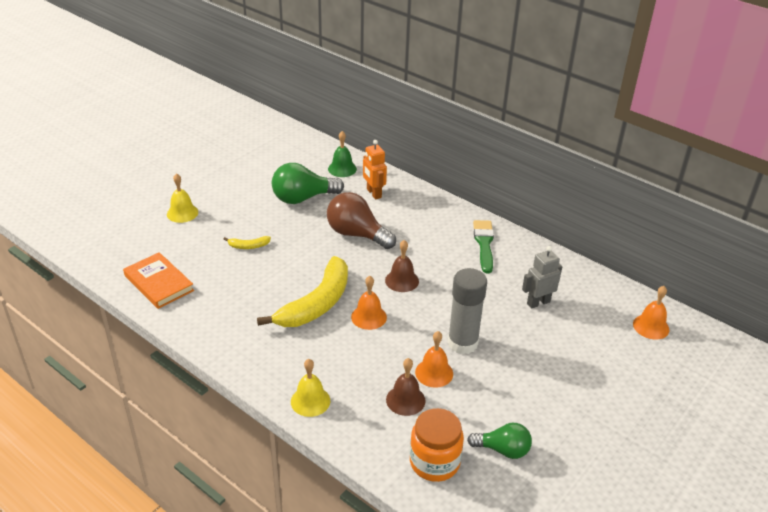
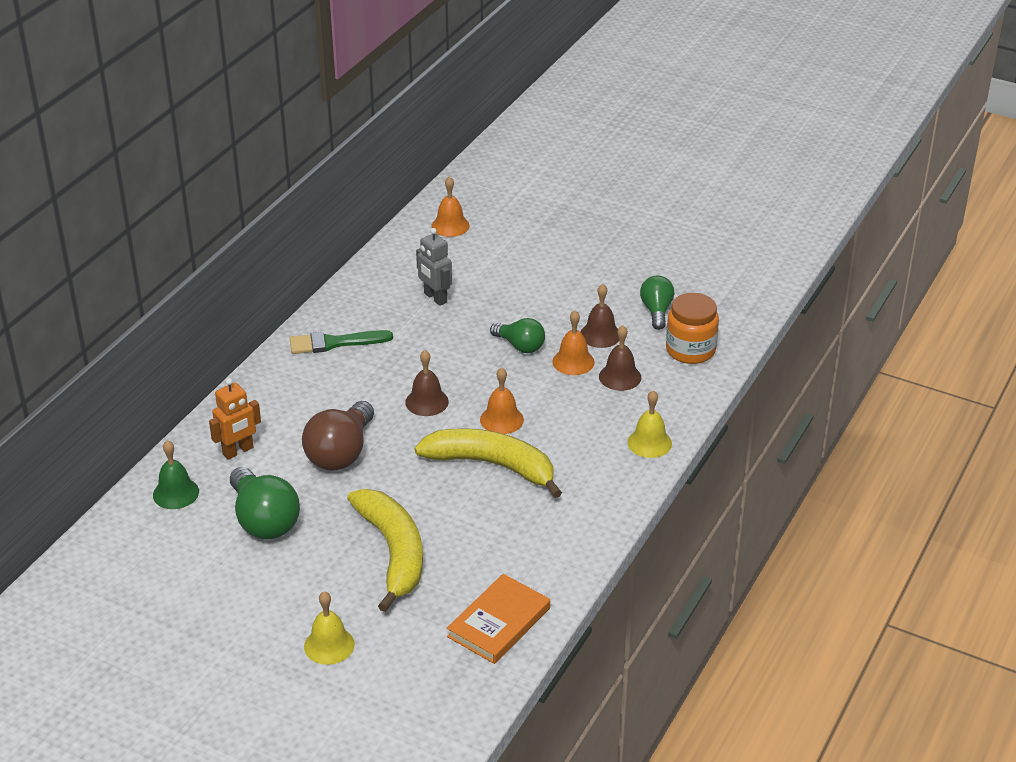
camera: 100 degrees left, 0 degrees up
yellow banana [224,236,271,249] -> yellow banana [347,489,423,612], size x2.43
grey glue stick [448,268,487,354] -> green light bulb [490,318,545,353]
none -> brown bell [581,284,619,348]

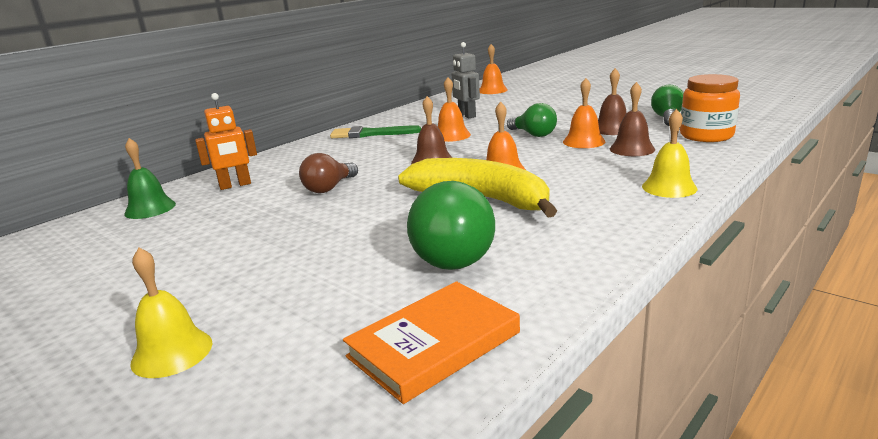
camera: 15 degrees right, 15 degrees down
green light bulb [230,467,300,540] -> green light bulb moved to [407,181,495,270]
brown light bulb [302,401,374,471] -> brown light bulb [299,153,358,193], size x0.62
yellow banana [347,489,423,612] -> none
none -> orange bell [438,77,471,142]

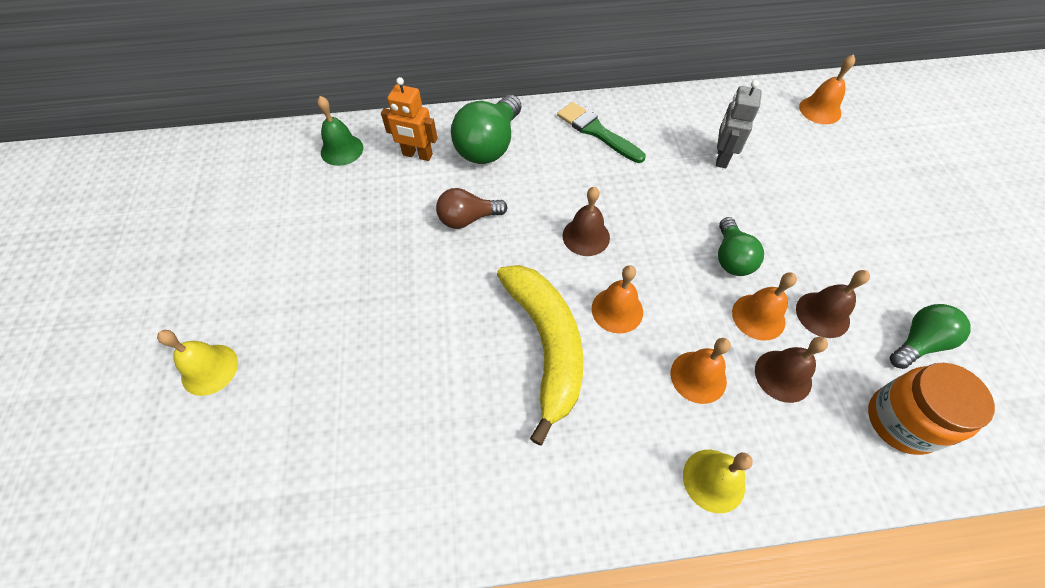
camera: 40 degrees right, 35 degrees up
orange book [343,281,520,404] -> none
green light bulb [407,181,495,270] -> green light bulb moved to [451,95,521,164]
orange bell [438,77,471,142] -> orange bell moved to [671,338,731,404]

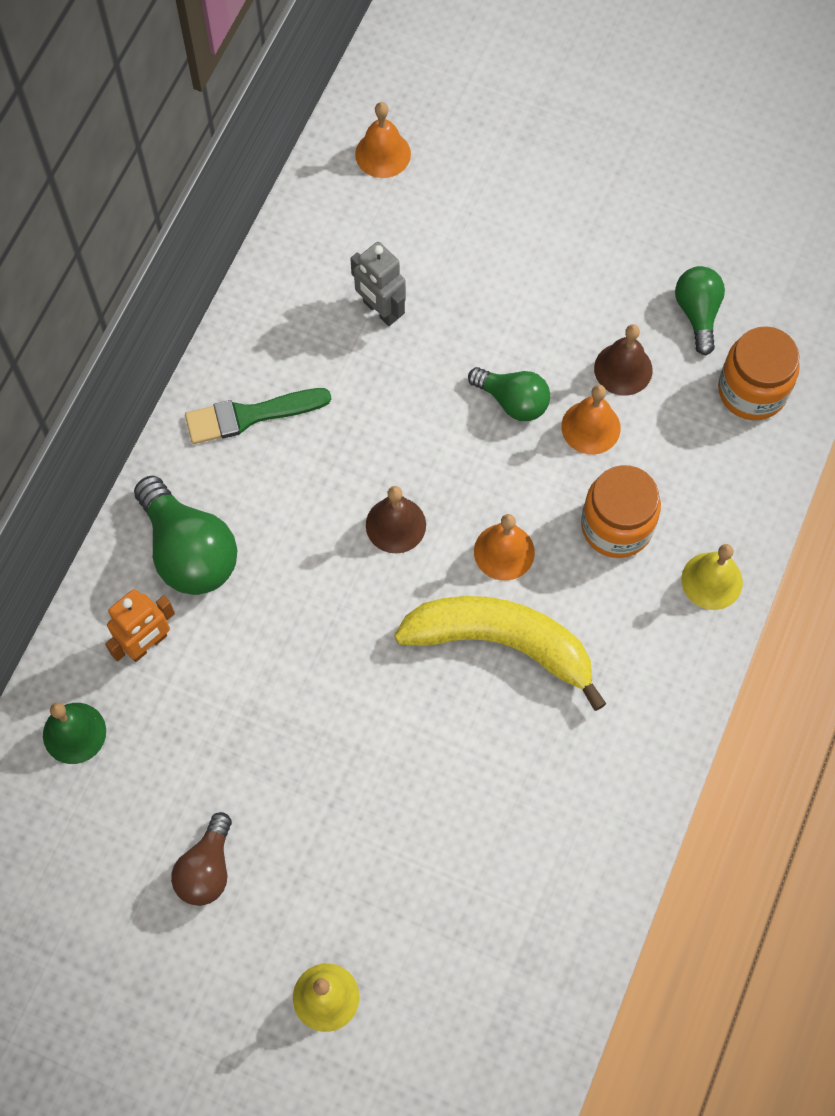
camera: 60 degrees left, 10 degrees up
brown light bulb [436,188,508,229] -> brown light bulb moved to [171,812,232,906]
orange bell [671,338,731,404] -> orange jar [581,465,661,558]
brown bell [755,337,828,403] -> none

